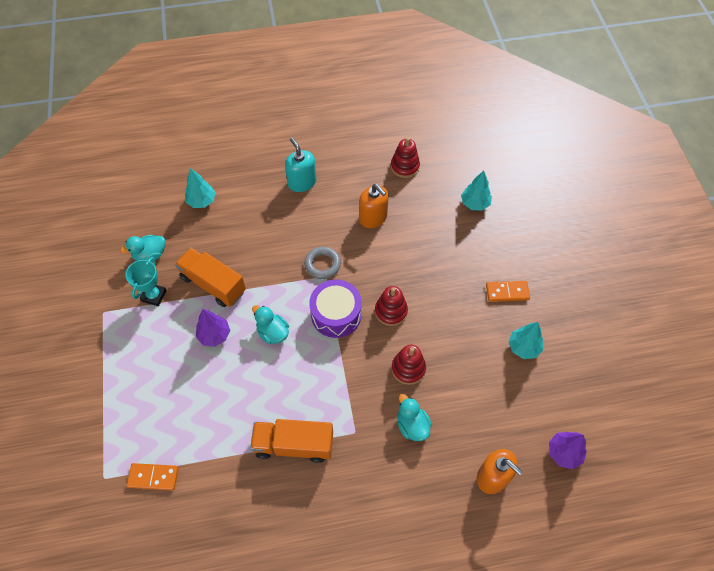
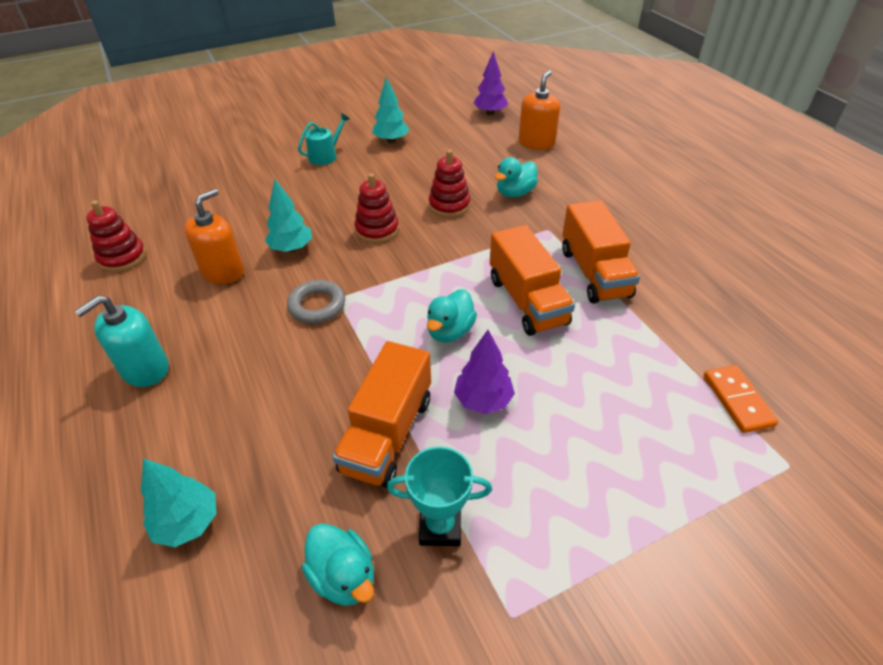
camera: 105 degrees left, 15 degrees down
purple drum [309,280,362,338] -> none
turquoise tree [461,171,492,211] -> turquoise tree moved to [265,179,312,252]
orange domino [486,281,530,302] -> turquoise watering can [298,113,350,165]
none -> orange truck [490,225,575,336]

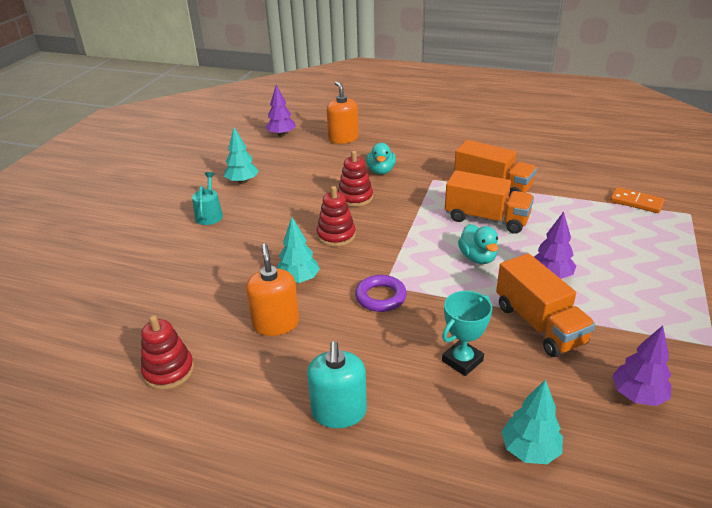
camera: 45 degrees left, 10 degrees down
grey ring [287,280,345,323] -> purple ring [355,275,407,312]
turquoise duck [302,523,374,606] -> purple tree [612,325,671,406]
turquoise trophy [387,446,492,546] -> turquoise trophy moved to [442,291,492,376]

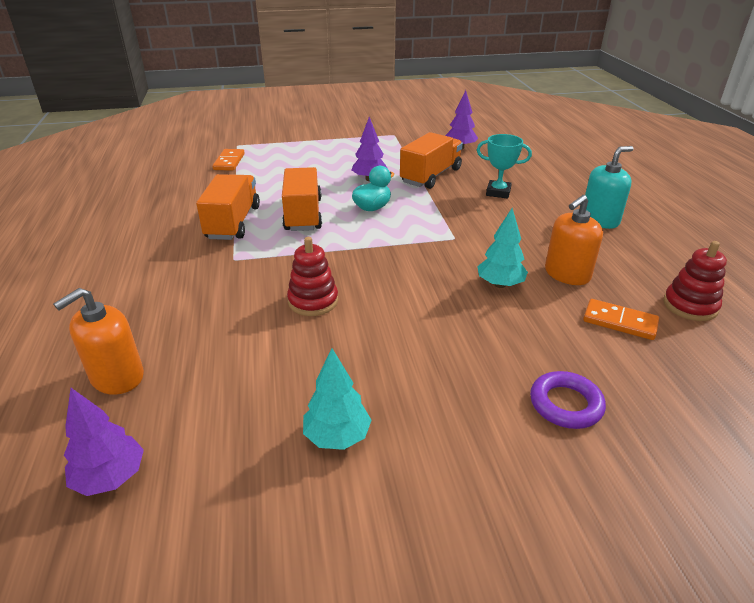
camera: 120 degrees left, 0 degrees up
turquoise watering can [192,172,223,225] -> none
red stacking toy [317,186,356,247] -> none
purple ring [355,275,407,312] -> purple ring moved to [530,371,606,429]
turquoise duck [366,143,396,174] -> none
turquoise tree [501,379,563,464] -> none
none -> orange domino [583,299,659,340]

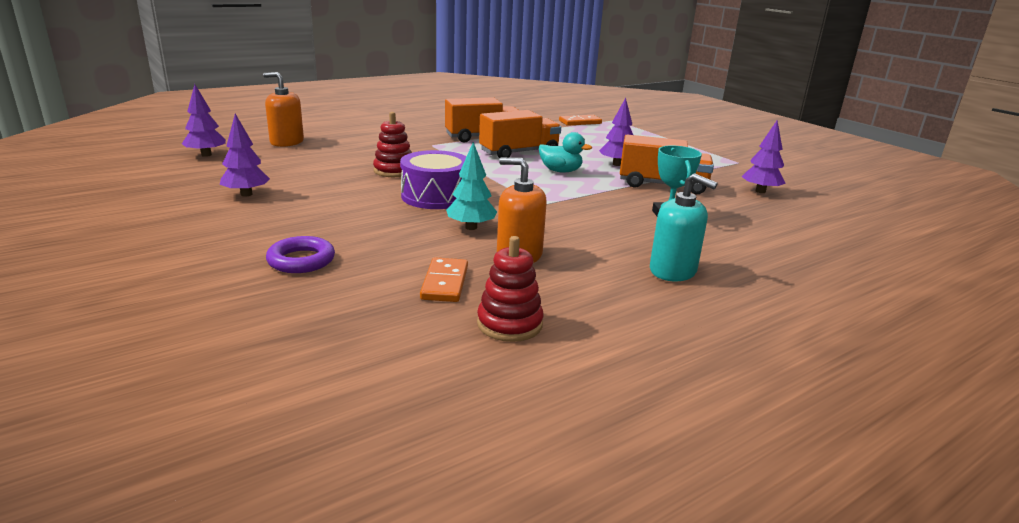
camera: 65 degrees right, 10 degrees down
turquoise tree [303,348,372,450] -> purple tree [220,114,270,197]
none -> purple drum [400,150,467,209]

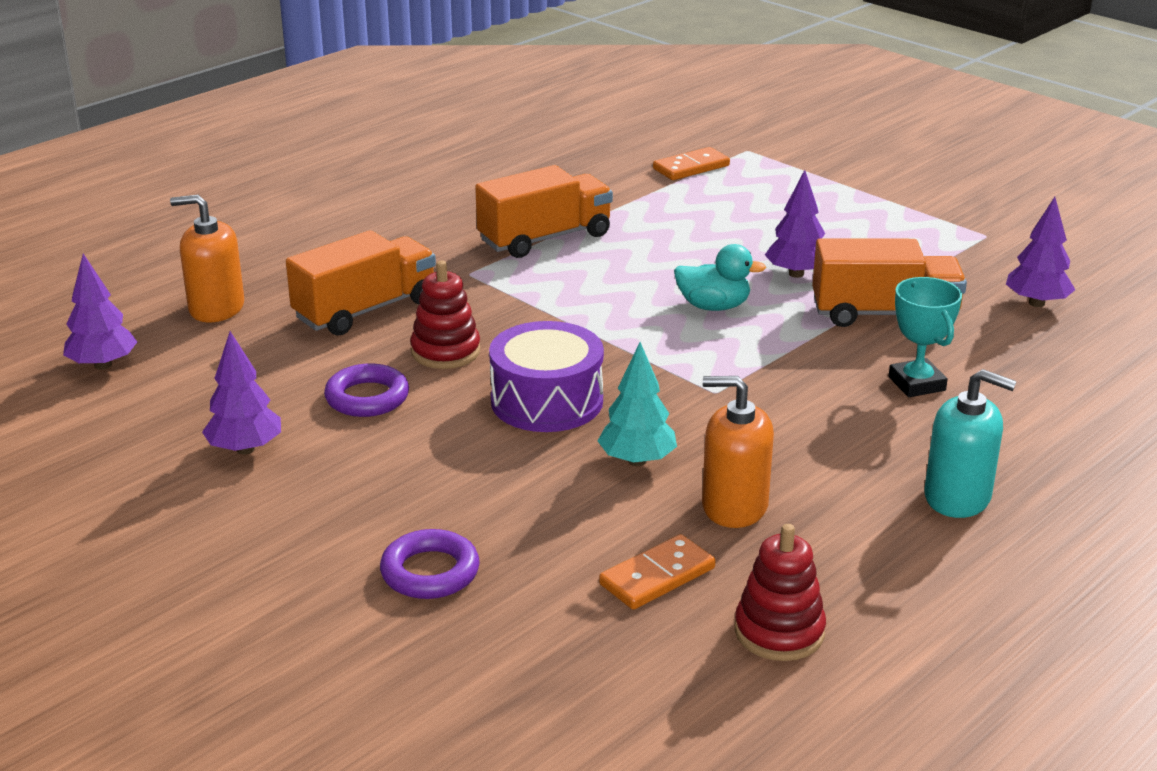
camera: 10 degrees left, 5 degrees up
orange domino [420,257,468,302] -> orange domino turned 60 degrees clockwise [599,534,715,610]
orange truck [479,110,561,158] -> orange truck moved to [286,230,436,336]
none -> purple ring [324,364,409,417]

